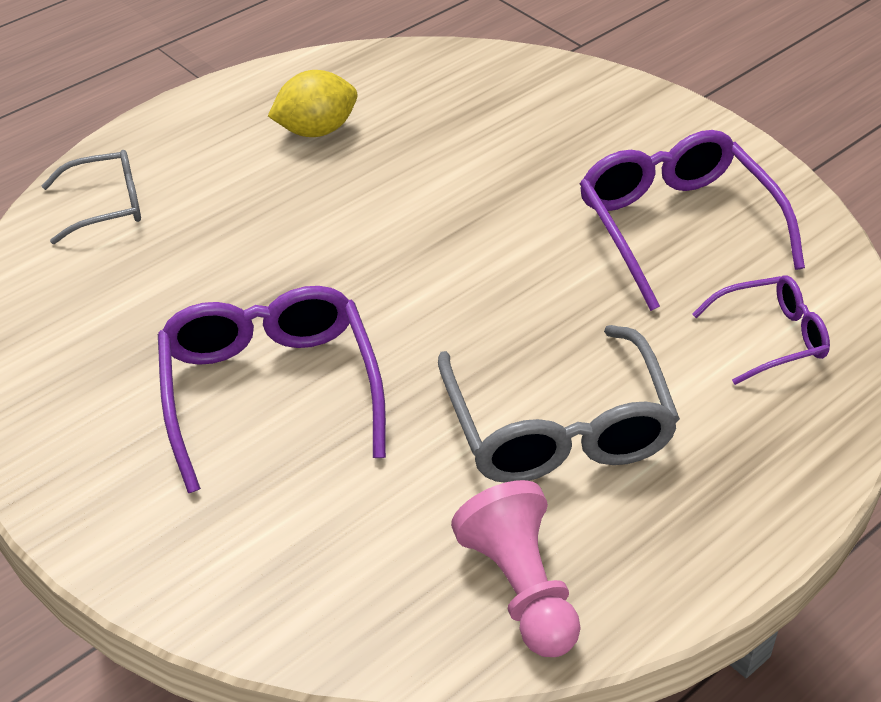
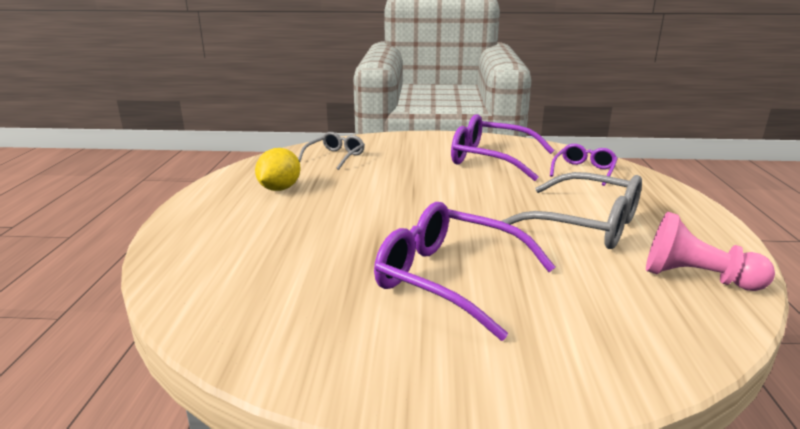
camera: 45 degrees left, 20 degrees down
grey glasses [42,150,141,244] -> grey glasses moved to [298,132,365,170]

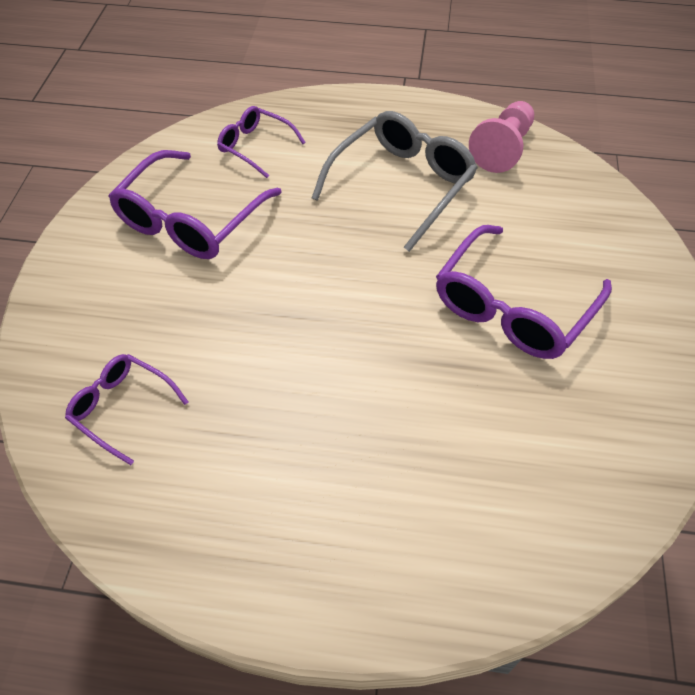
camera: 85 degrees left, 30 degrees up
yellow lemon [255,148,301,191] -> none
grey glasses [298,132,365,170] -> purple glasses [65,354,188,465]

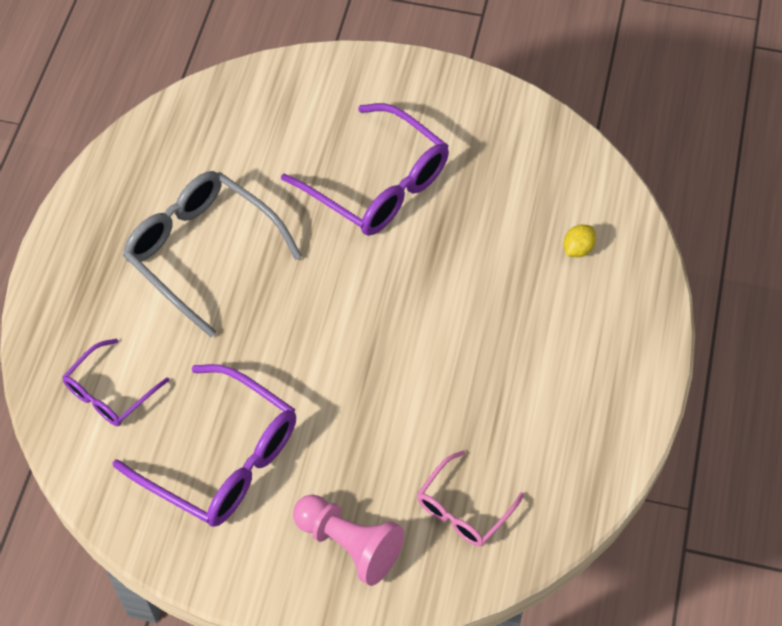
camera: 85 degrees left, 5 degrees up
purple glasses [65,354,188,465] -> pink glasses [417,450,524,546]
pink pawn [469,101,534,173] -> pink pawn moved to [293,494,404,586]
none -> yellow lemon [564,225,596,257]

